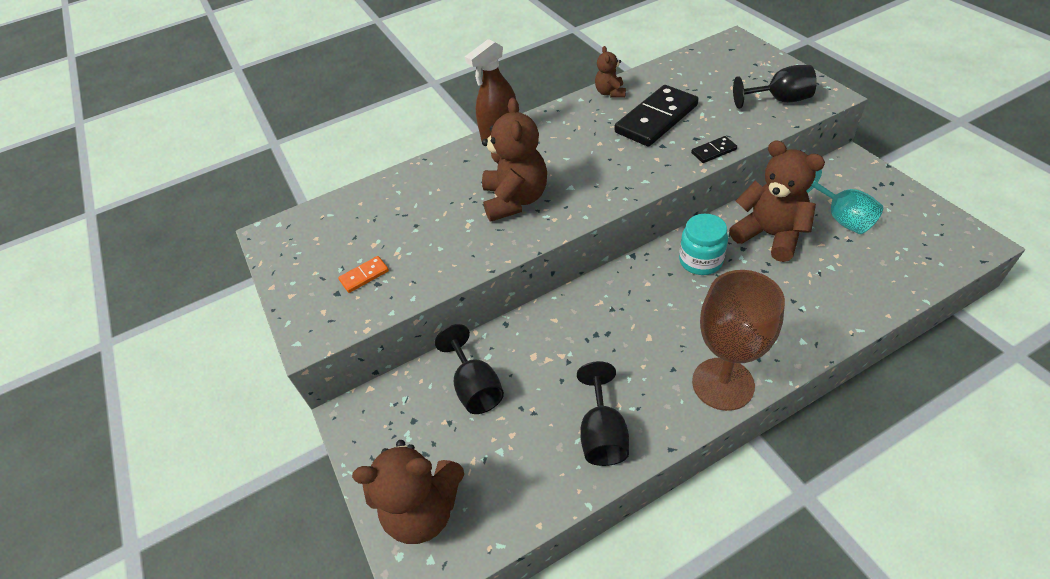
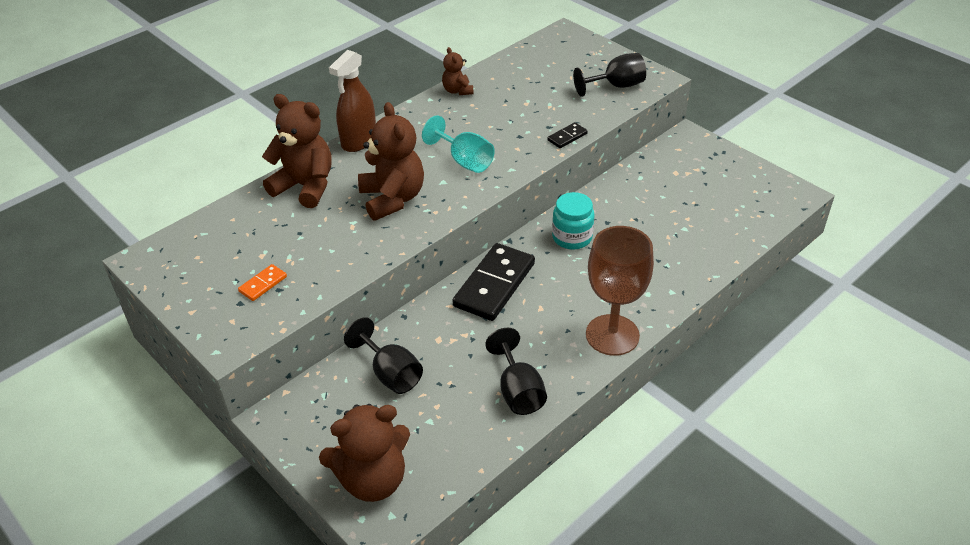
camera: 20 degrees left, 5 degrees down
black domino [615,85,699,147] -> black domino moved to [452,243,535,321]
brown teddy bear [729,140,825,262] -> brown teddy bear moved to [262,94,332,208]
turquoise goblet [806,169,883,234] -> turquoise goblet moved to [422,115,495,173]

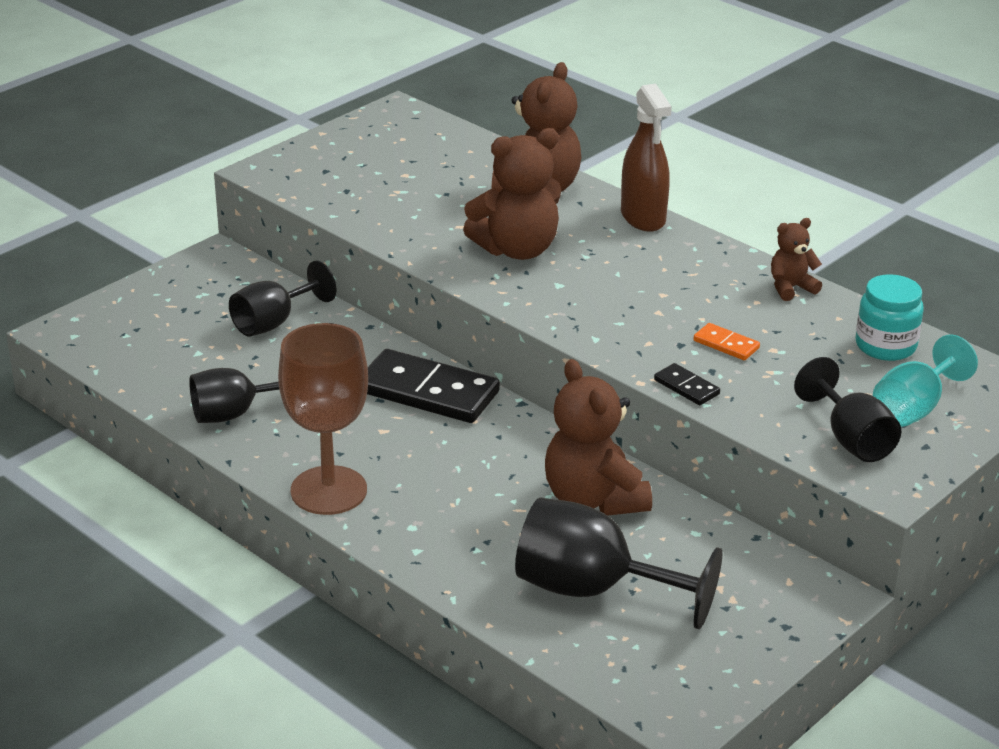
camera: 85 degrees right, 10 degrees down
orange domino [238,264,287,301] -> orange domino moved to [693,323,760,360]
brown teddy bear [319,404,410,502] -> brown teddy bear moved to [545,359,652,516]
brown spray bottle [329,50,376,152] -> brown spray bottle turned 135 degrees counterclockwise [621,84,672,232]
turquoise goblet [422,115,495,173] -> turquoise goblet moved to [873,335,978,426]
turquoise jar [552,192,595,249] -> turquoise jar moved to [855,274,924,361]
none -> black goblet [515,497,722,629]

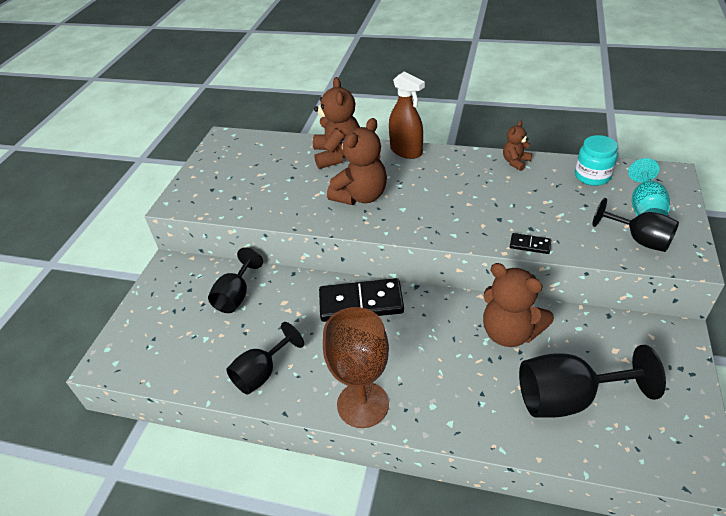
camera: 25 degrees left, 10 degrees up
orange domino [693,323,760,360] -> none

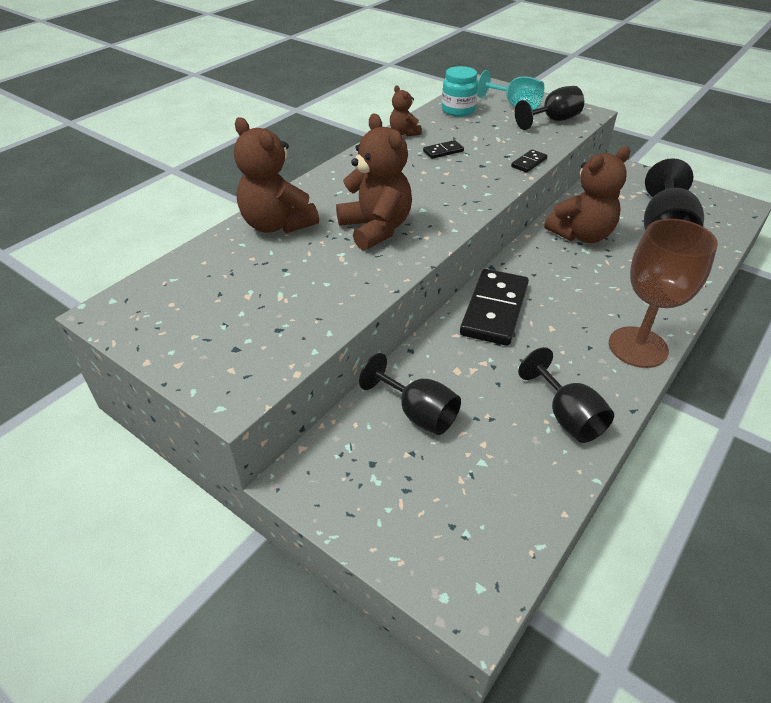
camera: 70 degrees left, 0 degrees up
brown teddy bear [313,77,360,169] -> brown teddy bear turned 150 degrees counterclockwise [234,117,319,233]
brown spray bottle [389,72,425,159] -> none
none -> black domino [423,140,464,159]

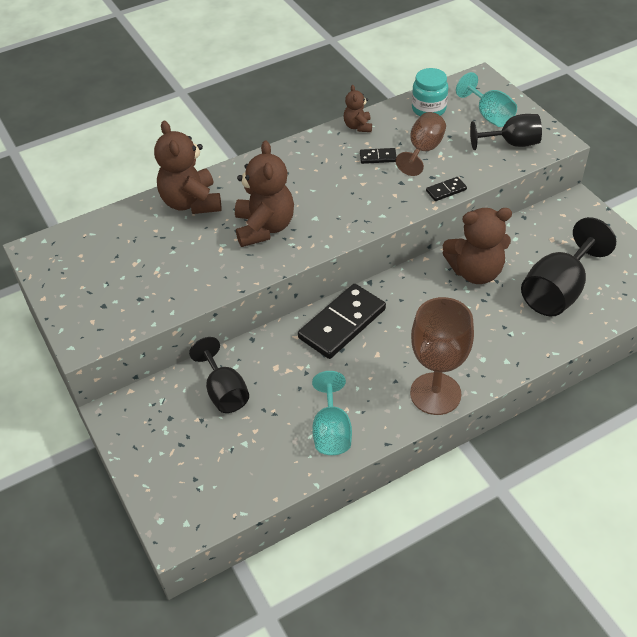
camera: 25 degrees right, 5 degrees up
black goblet [518,347,614,443] -> turquoise goblet [312,371,352,455]
none -> brown goblet [396,112,446,176]

